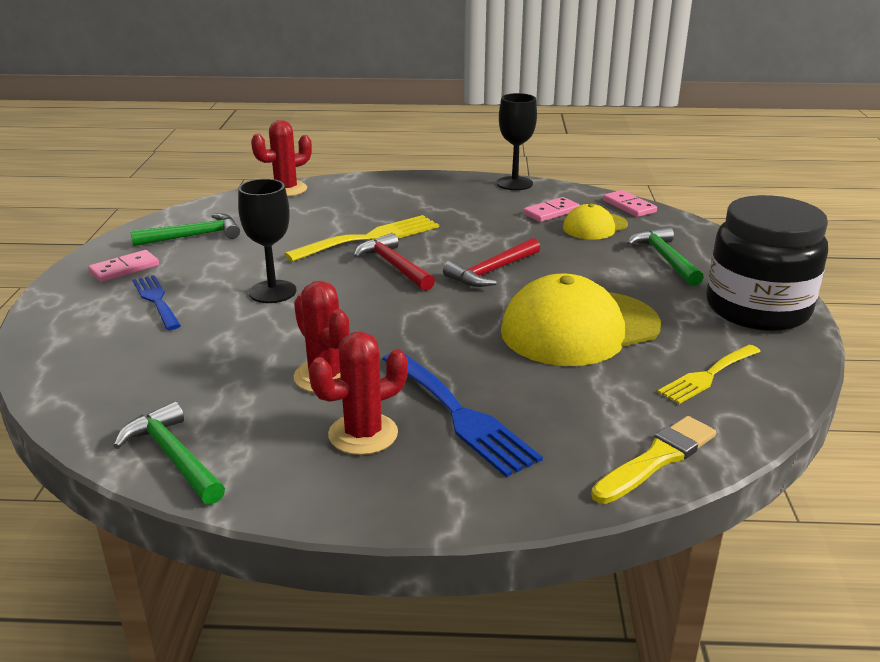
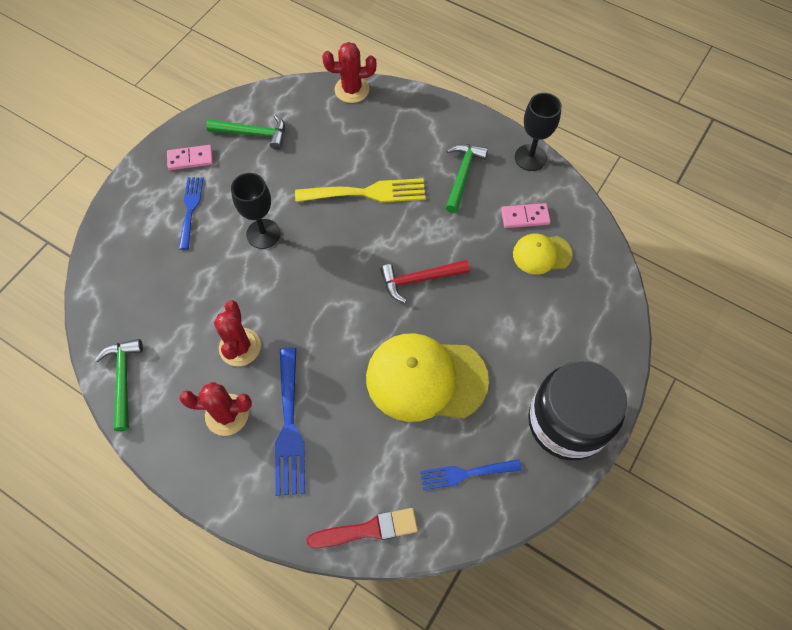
camera: 30 degrees right, 35 degrees up
red hammer [353,233,435,291] -> none
yellow brush [591,416,716,504] -> red brush [307,508,418,548]
pink domino [603,190,657,217] -> none
green hammer [627,227,704,286] -> green hammer moved to [446,144,488,213]
yellow fork [658,345,761,404] -> blue fork [420,459,522,490]

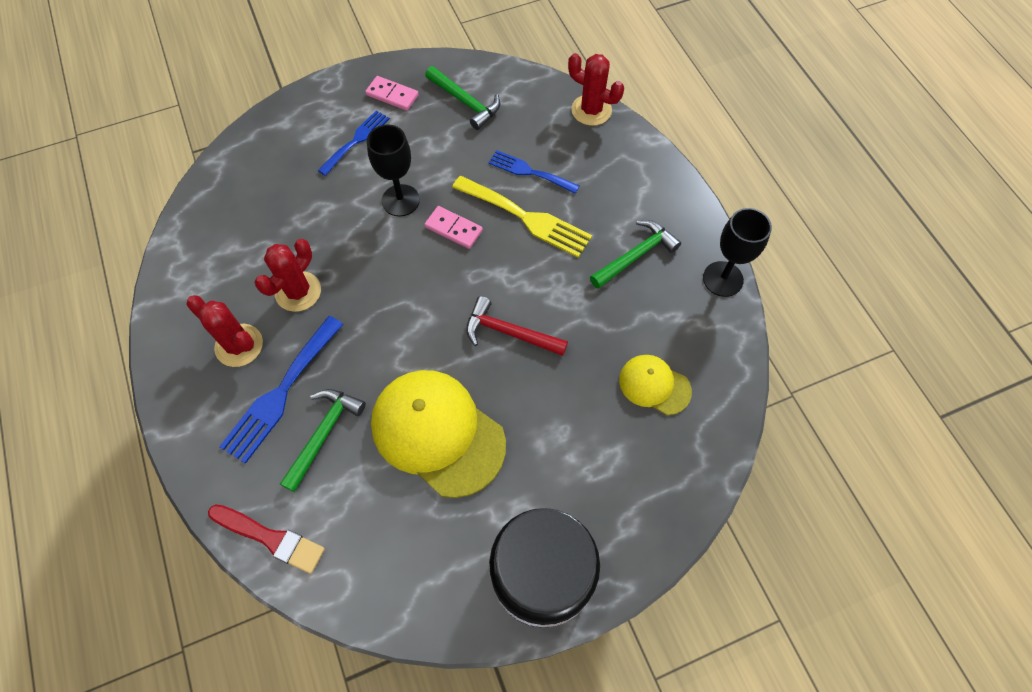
camera: 35 degrees right, 0 degrees up
green hammer [95,339,143,431] -> green hammer moved to [280,389,366,492]
blue fork [420,459,522,490] -> blue fork moved to [488,150,579,194]
pink domino [501,203,551,228] -> pink domino moved to [425,206,483,249]

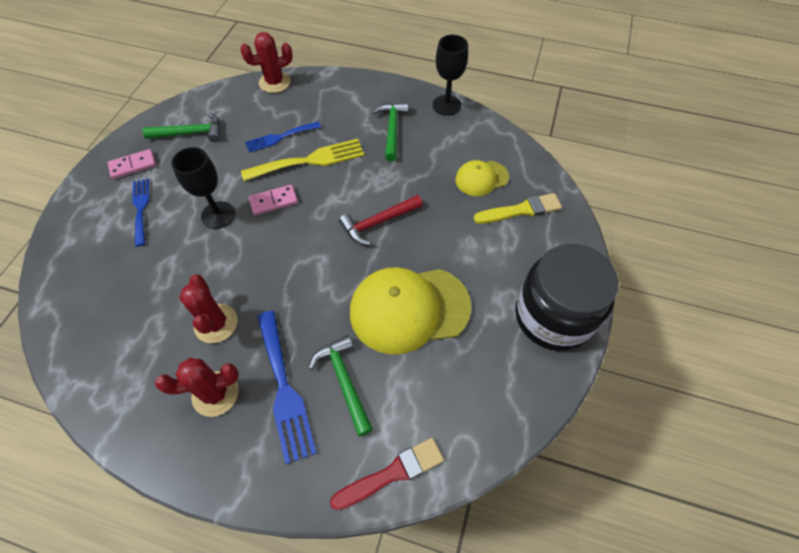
camera: 50 degrees left, 5 degrees down
none -> yellow brush [474,193,562,224]

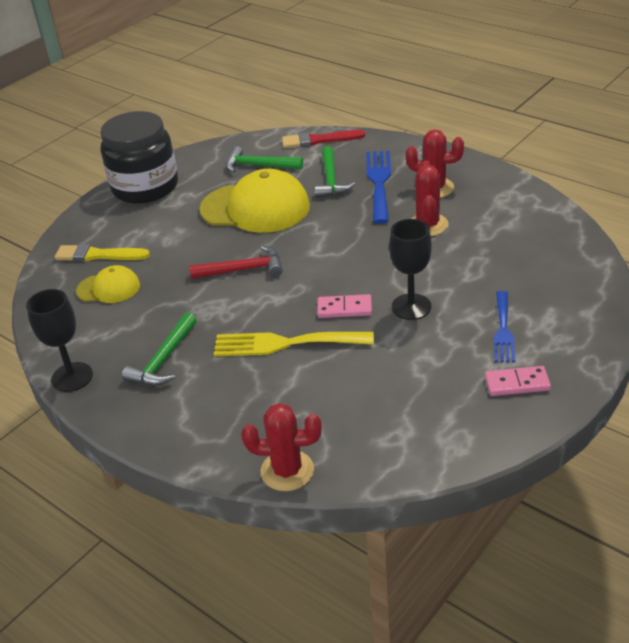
camera: 155 degrees left, 20 degrees down
green hammer [142,112,220,142] -> green hammer moved to [226,146,303,173]
blue fork [245,121,321,153] -> none

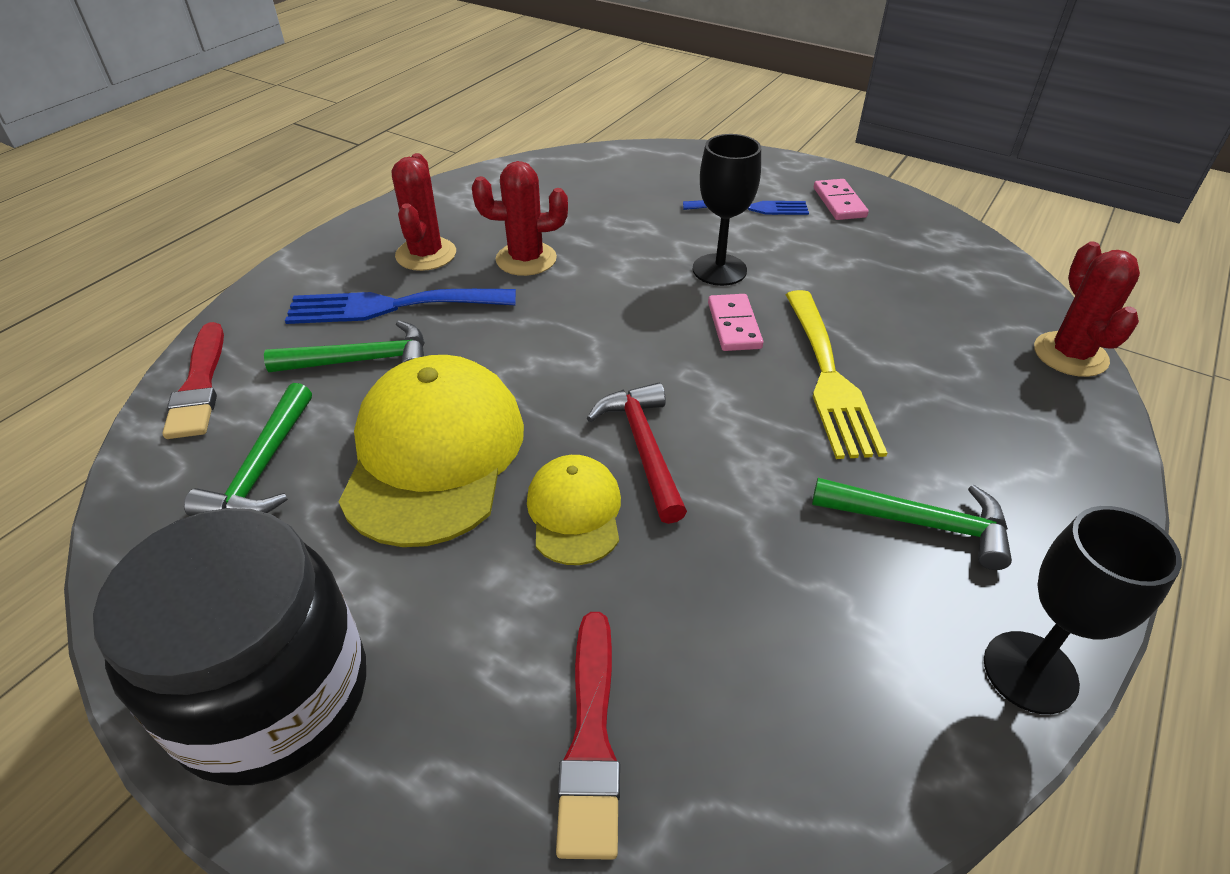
camera: 100 degrees left, 5 degrees up
yellow brush [54,244,150,262] -> red brush [556,612,620,860]
yellow cap [76,265,140,303] -> yellow cap moved to [527,455,621,565]

